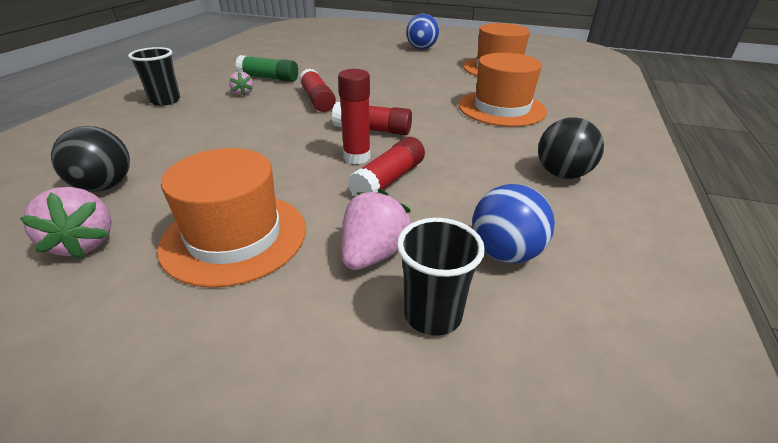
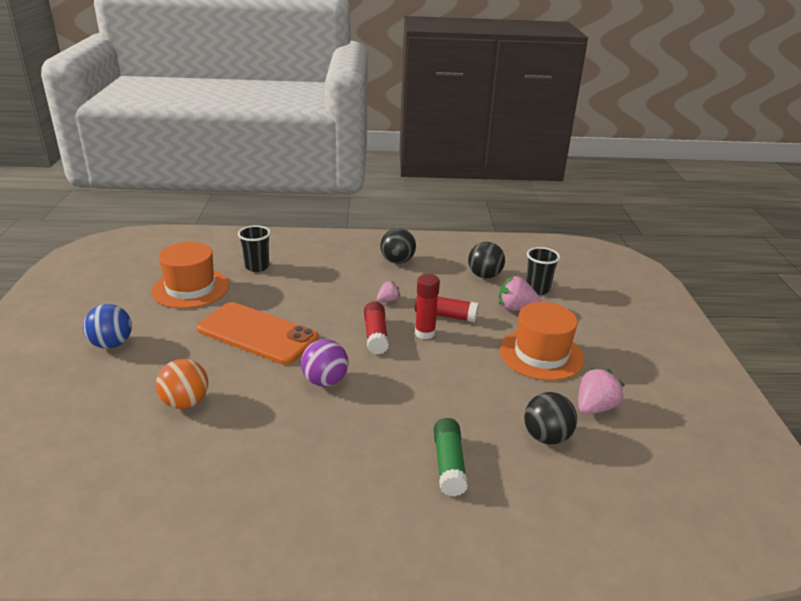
camera: 110 degrees left, 5 degrees down
black cup [128,47,180,106] -> black cup moved to [238,225,271,272]
pink strawberry [229,71,253,95] -> pink strawberry moved to [377,281,400,302]
green glue stick [236,55,298,82] -> green glue stick moved to [434,418,468,497]
red glue stick [299,68,336,112] -> purple ball [301,339,348,387]
orange hat [459,53,547,127] -> none
blue ball [472,184,555,263] -> black ball [468,242,505,278]
none -> orange ball [156,359,208,409]
none -> orange phone [197,302,318,365]

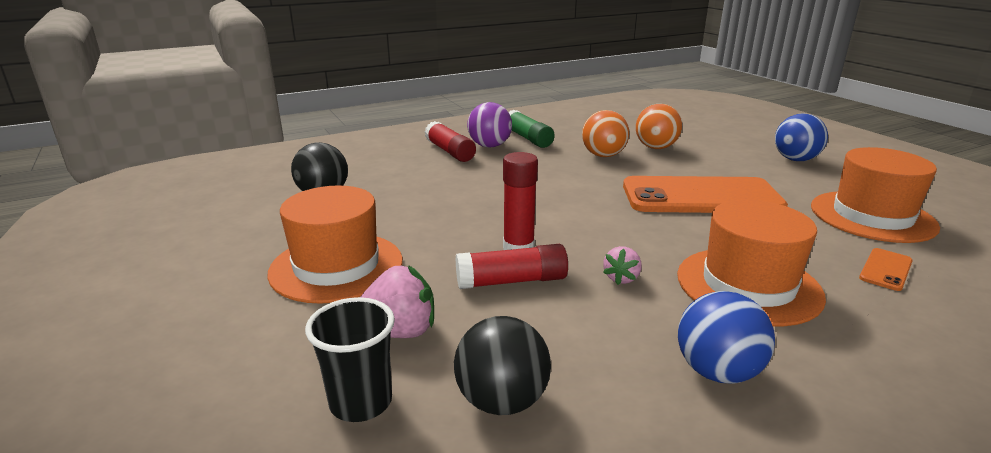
camera: 155 degrees right, 5 degrees down
black cup [238,225,271,272] -> orange phone [859,248,913,291]
purple ball [301,339,348,387] -> purple ball moved to [467,102,512,147]
red glue stick [364,301,389,355] -> red glue stick moved to [425,121,476,162]
black ball [380,228,416,264] -> blue ball [678,291,775,383]
green glue stick [434,418,468,497] -> green glue stick moved to [509,110,555,148]
pink strawberry [578,368,625,415] -> none
none -> orange ball [582,110,629,157]
none -> orange hat [677,200,826,326]

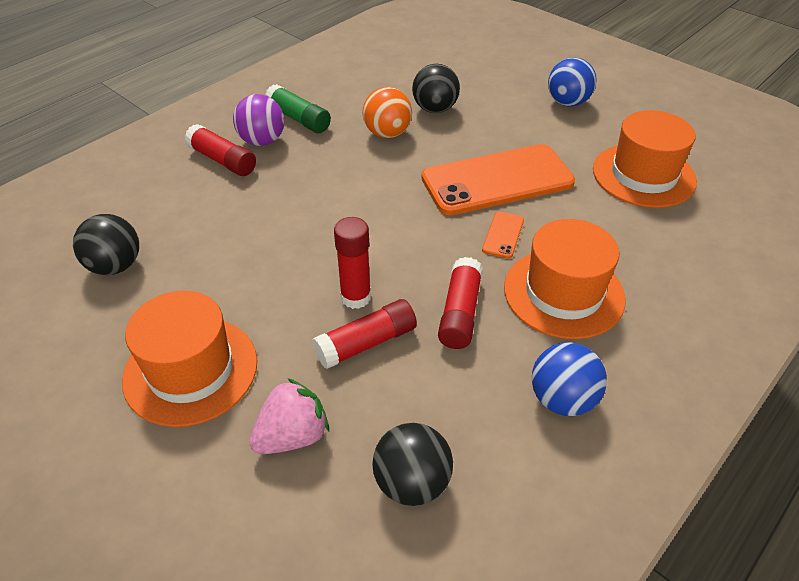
camera: 20 degrees left, 20 degrees up
black cup [305,297,395,422] -> none
pink strawberry [603,246,642,285] -> red glue stick [438,257,483,349]
orange ball [636,104,682,149] -> black ball [412,64,460,113]
orange phone [859,248,913,291] -> orange phone moved to [482,212,524,259]

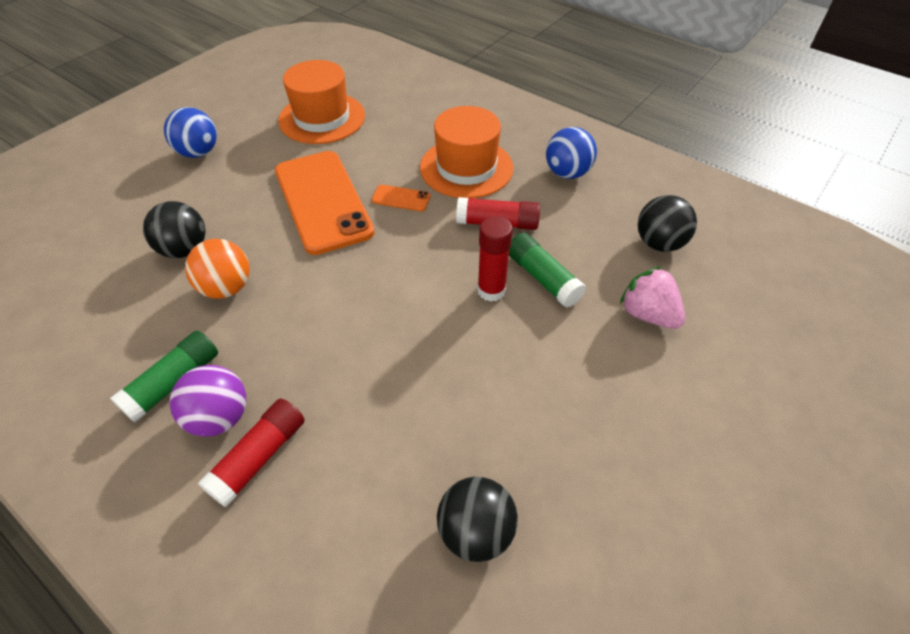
camera: 95 degrees left, 5 degrees up
orange hat [122,291,257,427] -> none
red glue stick [312,299,417,369] -> green glue stick [509,233,586,308]

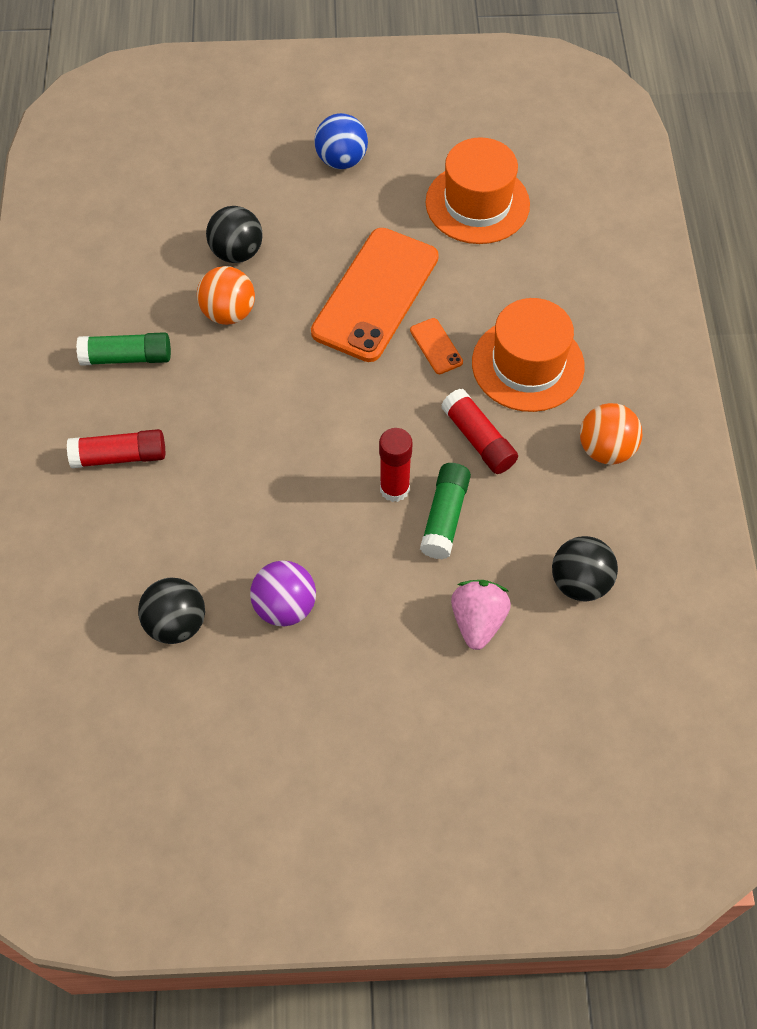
camera: 50 degrees right, 10 degrees up
purple ball [170,365,246,437] -> purple ball moved to [250,561,316,626]
blue ball [546,127,597,179] -> orange ball [580,403,642,465]

